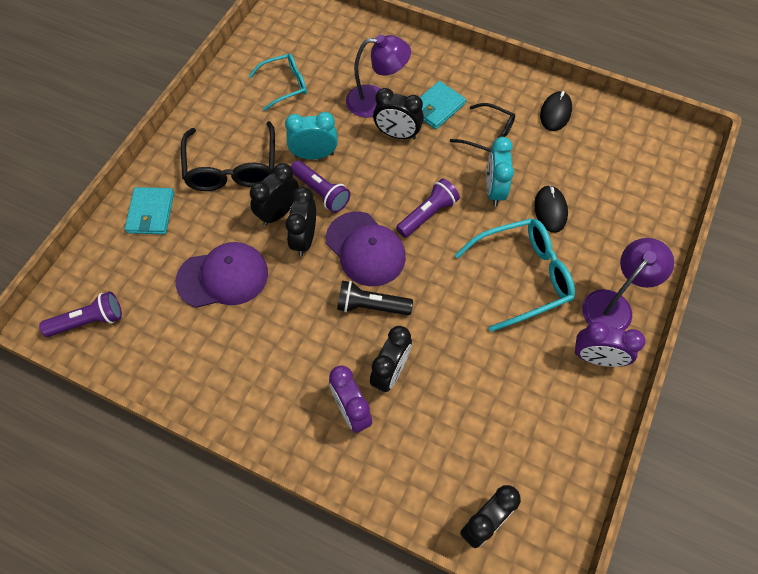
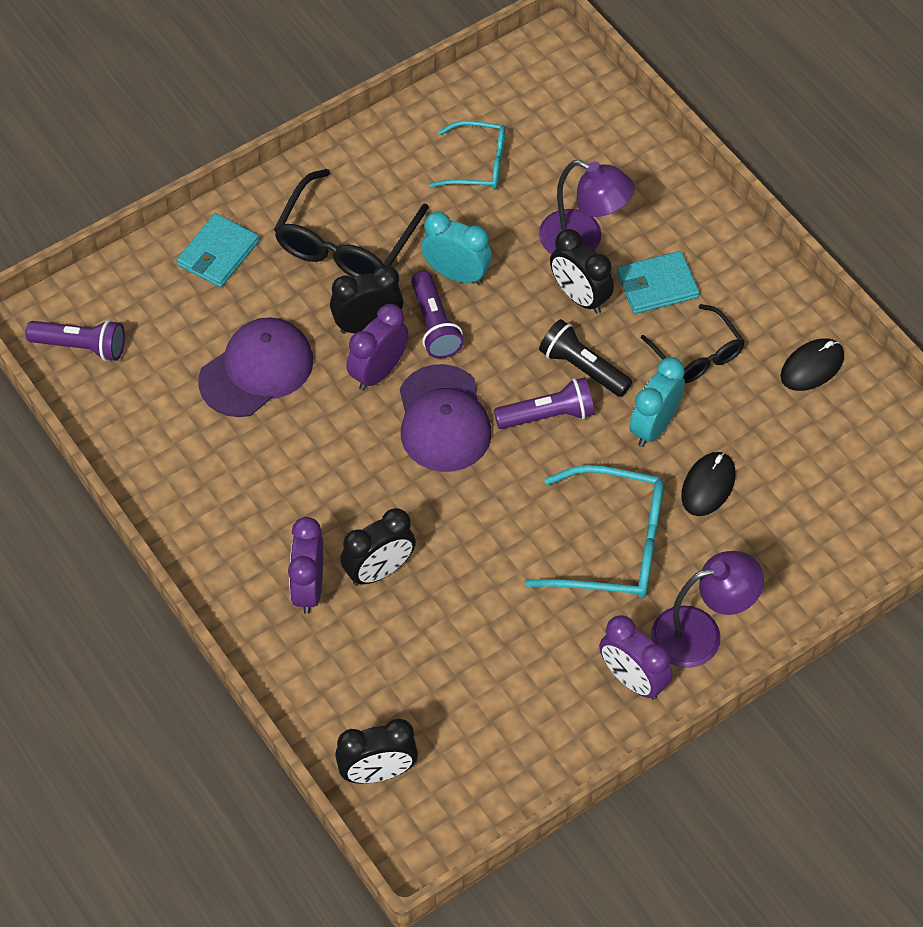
camera: 30 degrees right, 5 degrees down
purple cap [175,242,268,308] -> purple cap turned 60 degrees counterclockwise [198,317,314,417]
black clock [285,187,316,256] -> purple clock [347,304,409,391]
black flashlight [337,281,413,315] -> black flashlight moved to [539,319,632,397]

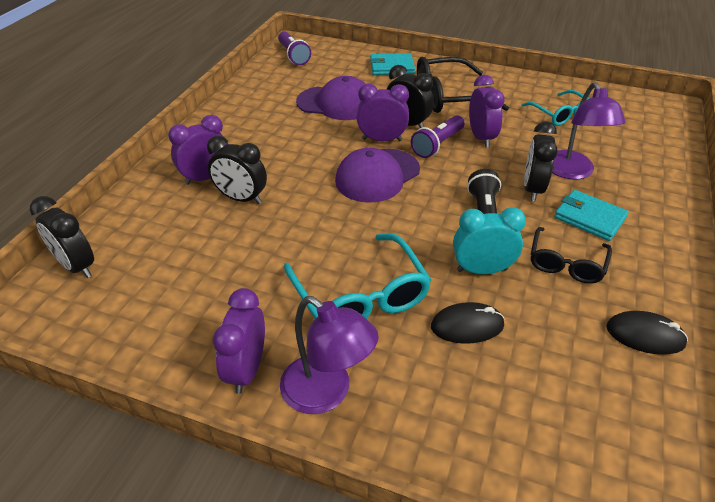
camera: 55 degrees right, 15 degrees down
turquoise clock [421,211,492,285] -> purple clock [469,75,505,148]
purple flashlight [494,377,594,429] -> none

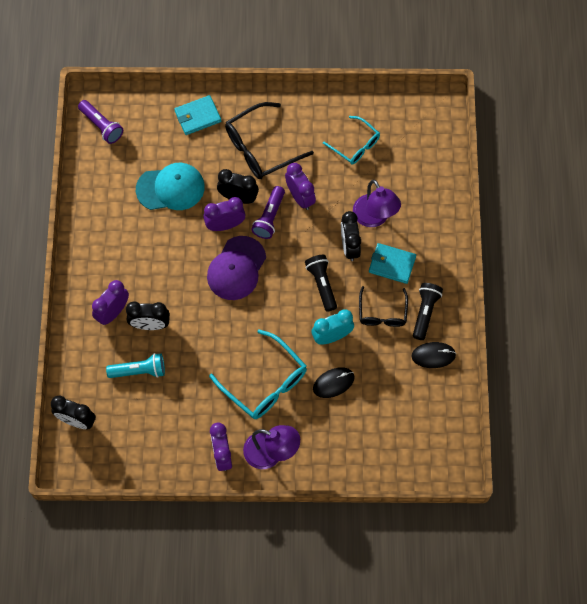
camera: 20 degrees left, 25 degrees up
purple cap [296,76,365,120] -> turquoise cap [136,163,205,210]
none -> turquoise flashlight [106,353,165,378]
none -> black flashlight [413,283,443,340]

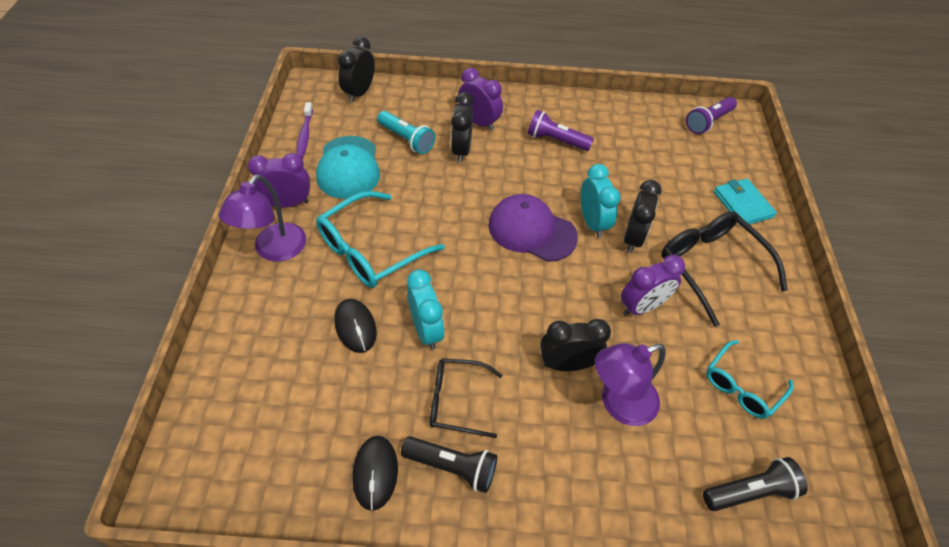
camera: 90 degrees right, 15 degrees down
turquoise flashlight [106,353,165,378] -> turquoise flashlight turned 45 degrees counterclockwise [377,111,435,154]
turquoise cap [136,163,205,210] -> turquoise cap moved to [316,136,380,199]
purple clock [203,197,246,231] -> turquoise clock [581,164,620,238]
purple flashlight [251,186,285,239] -> purple flashlight moved to [528,110,594,151]
black flashlight [305,255,337,312] -> black flashlight moved to [703,457,808,511]
turquoise wallet [369,243,416,284] -> none
none -> purple toothbrush [296,102,313,159]

